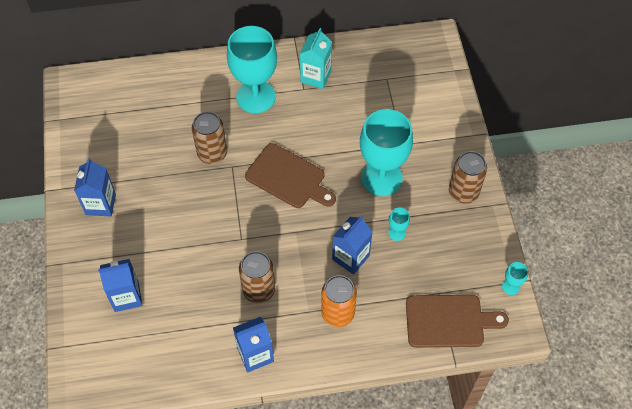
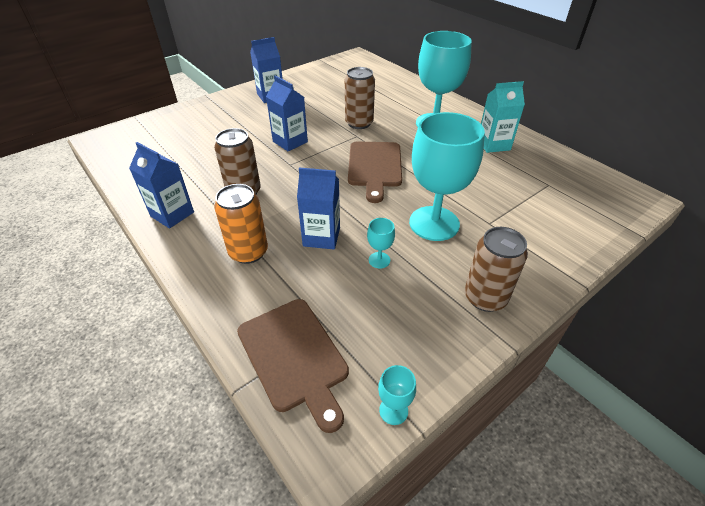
camera: 60 degrees right, 15 degrees down
blue carton [98,259,142,312] -> blue carton moved to [266,75,308,151]

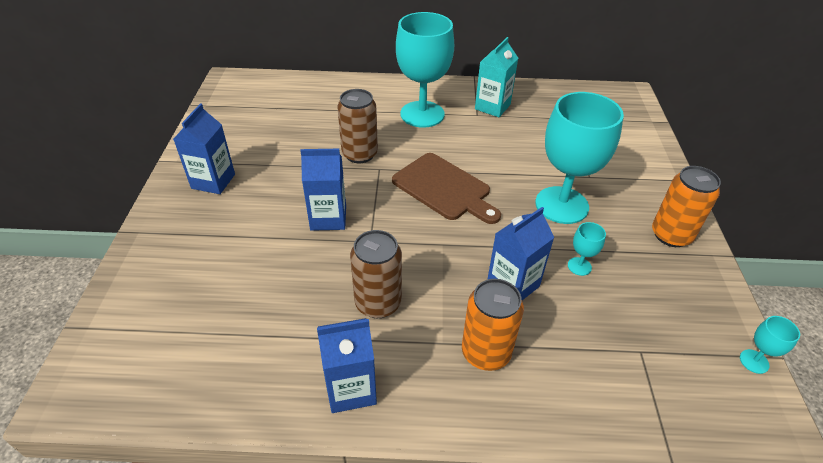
camera: 50 degrees left, 0 degrees up
brown cutting board [237,299,349,433] -> none
brown can [465,227,528,312] -> orange can [652,166,721,247]

